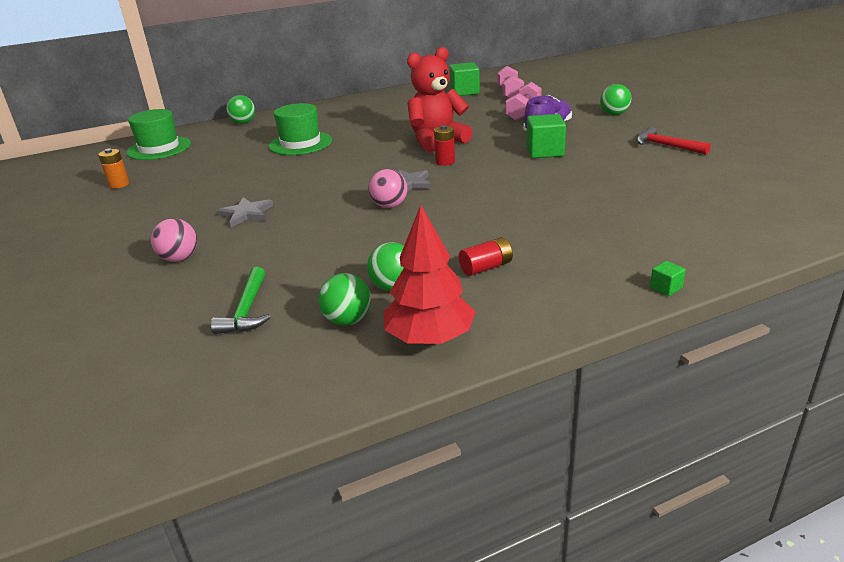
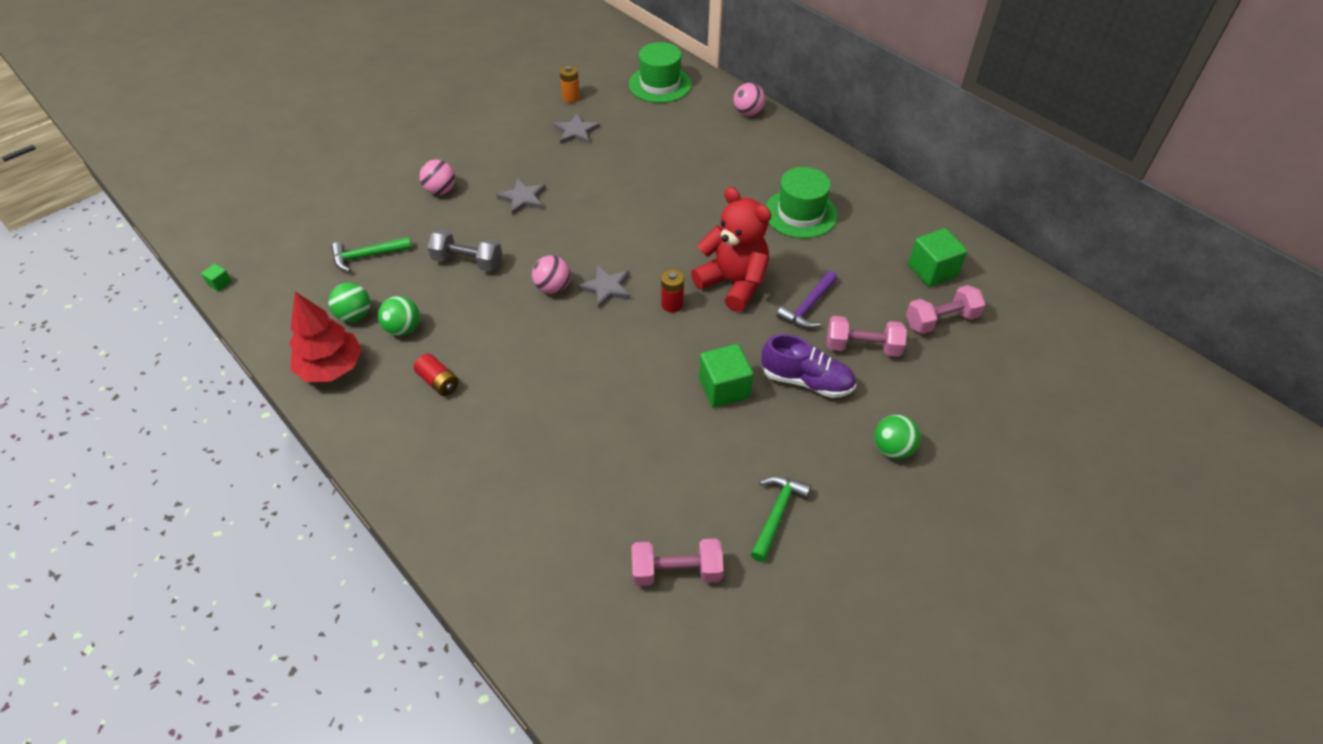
camera: 70 degrees right, 20 degrees up
green ball [226,95,255,124] -> pink ball [733,83,765,116]
green hat [269,103,332,155] -> green hat moved to [765,167,838,239]
red hammer [637,127,711,155] -> green hammer [751,476,811,562]
green cube [650,261,686,296] -> green cube moved to [201,264,232,291]
none -> grey dumbbell [427,230,502,272]
none -> grey star [553,113,600,144]
none -> pink dumbbell [631,539,724,586]
none -> purple hammer [777,271,837,329]

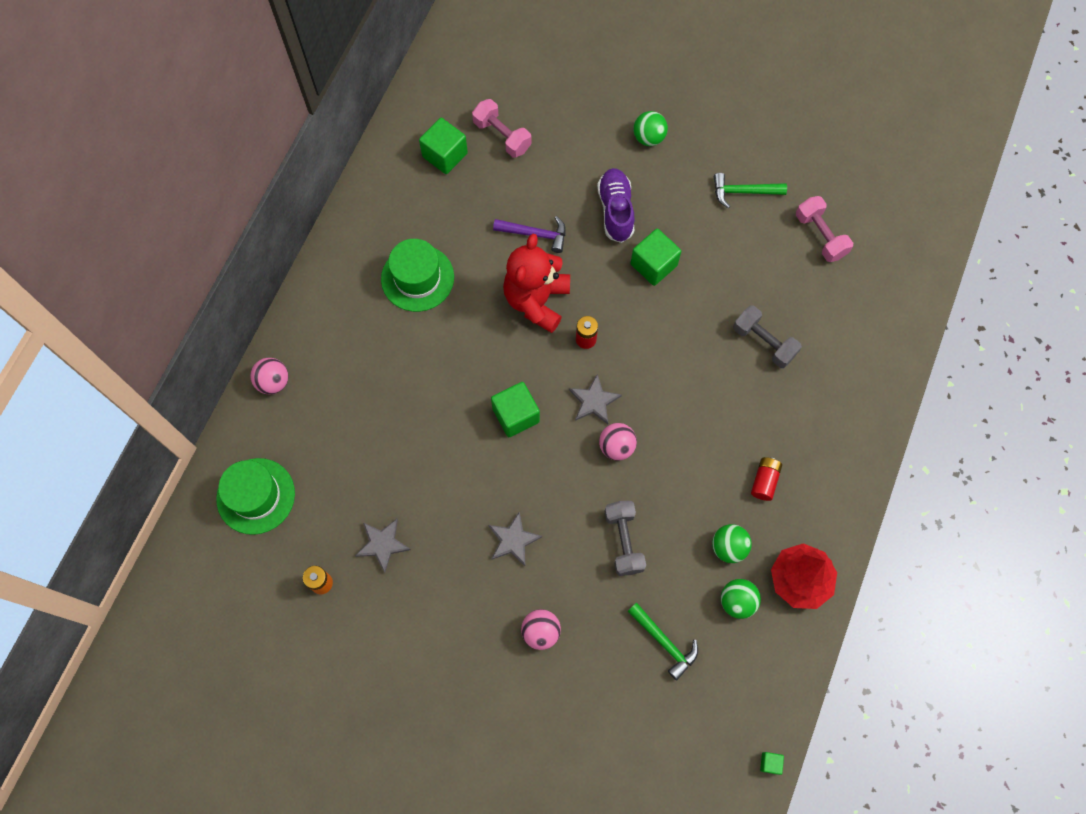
camera: 115 degrees left, 20 degrees up
pink dumbbell [827,316,907,357] -> none
none -> green cube [491,382,540,437]
none -> grey dumbbell [733,305,802,368]

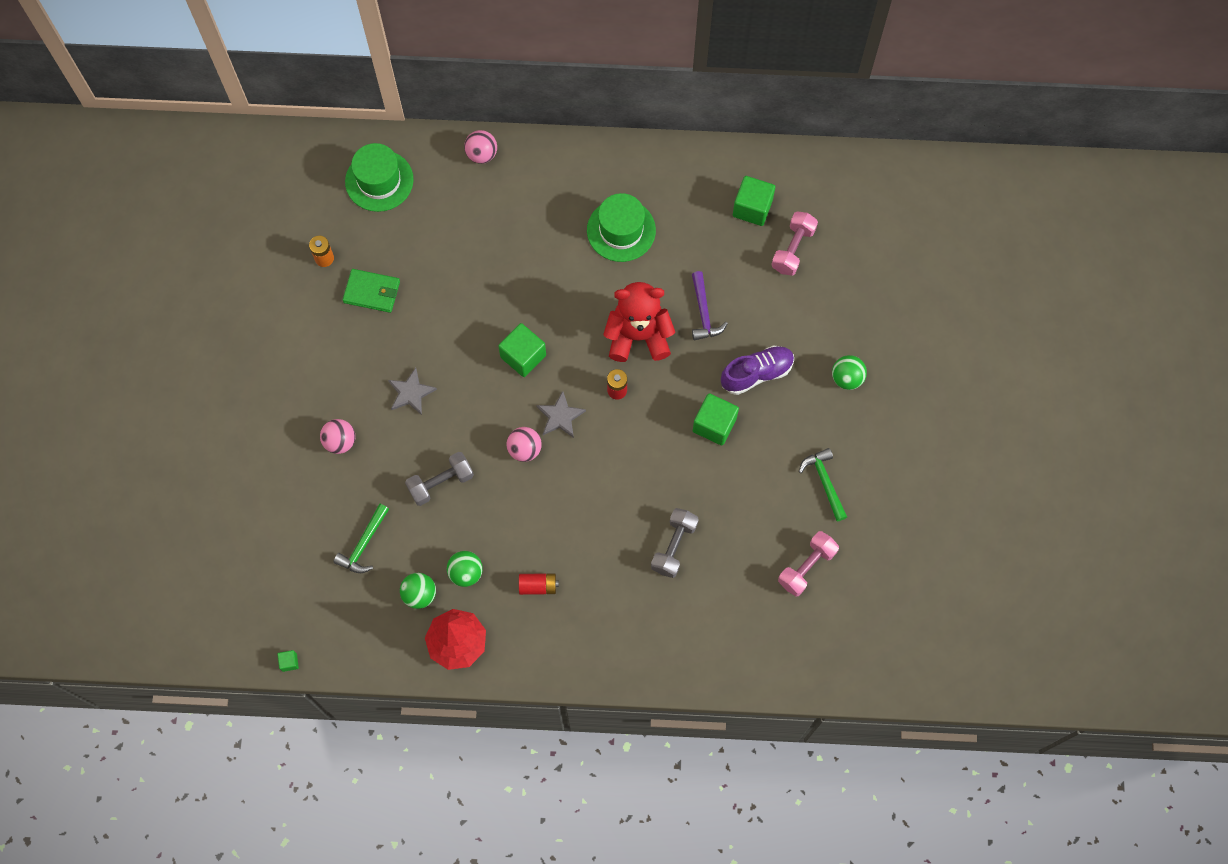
camera: 70 degrees right, 0 degrees up
grey star [355,519,411,573] -> green wallet [342,269,400,313]

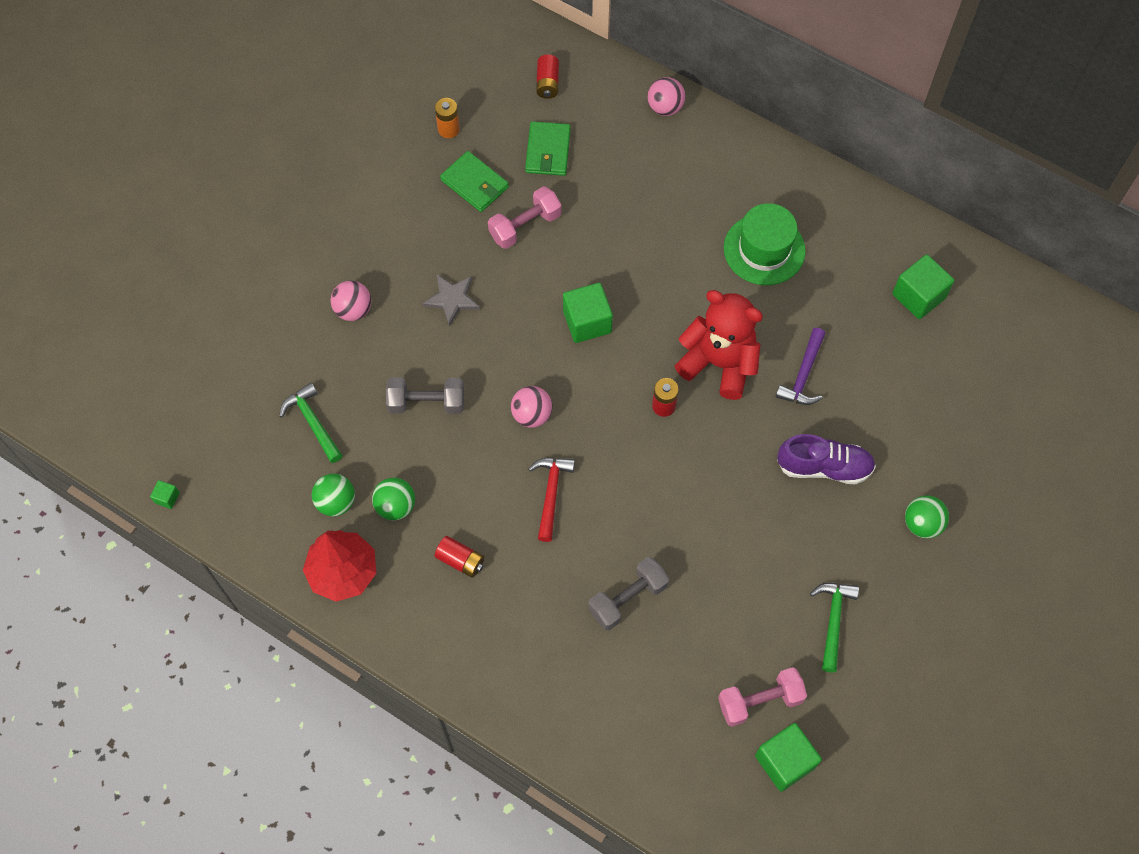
camera: 30 degrees right, 5 degrees down
green hammer [334,504,389,573] -> green hammer turned 90 degrees clockwise [279,382,343,463]
green hat [345,143,414,212] -> red battery [536,55,559,99]
grey star [536,391,586,438] -> none
green cube [693,393,739,445] -> green cube moved to [755,723,822,792]
pink dumbbell [771,211,818,276] -> pink dumbbell moved to [488,186,562,249]
none -> green wallet [525,121,571,176]
none -> red hammer [528,458,575,542]

